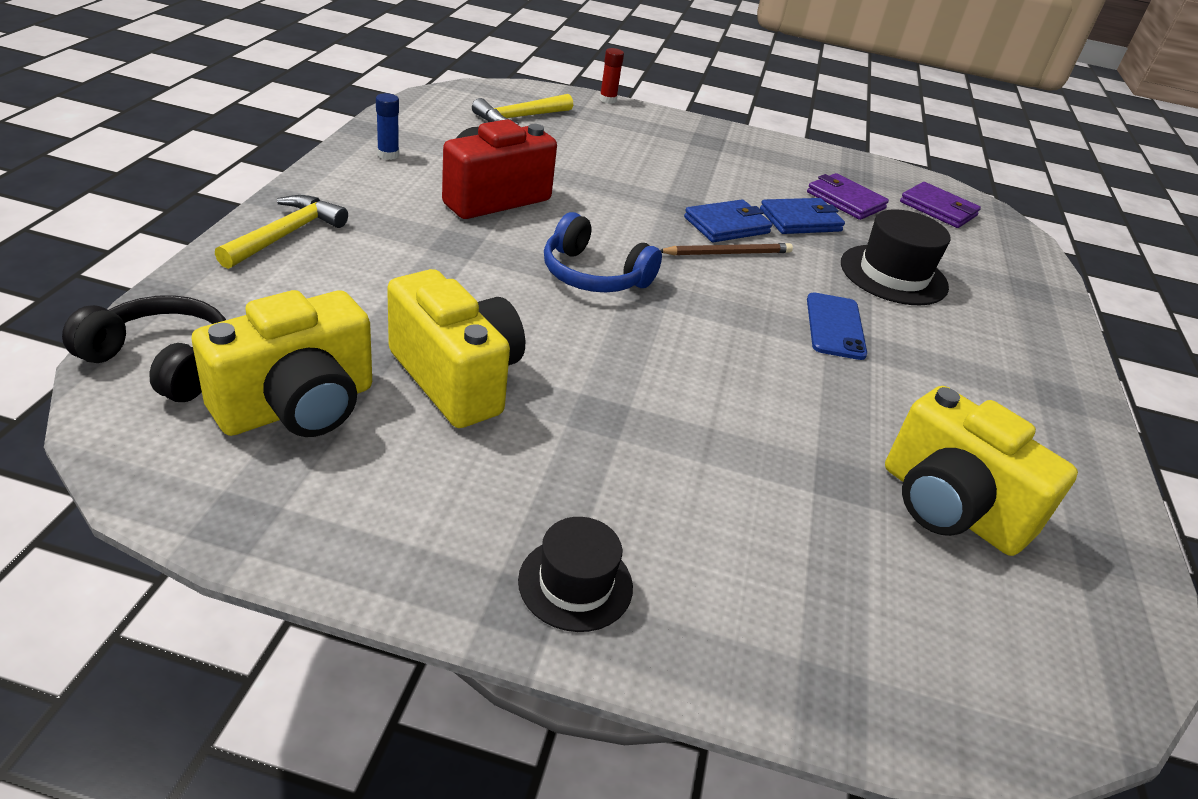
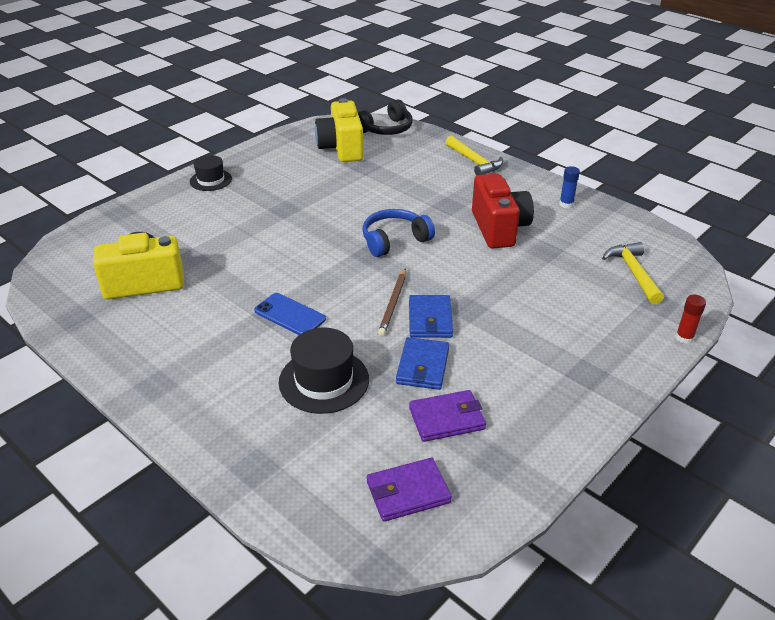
camera: 125 degrees right, 0 degrees up
yellow camera [387,269,525,428] -> none

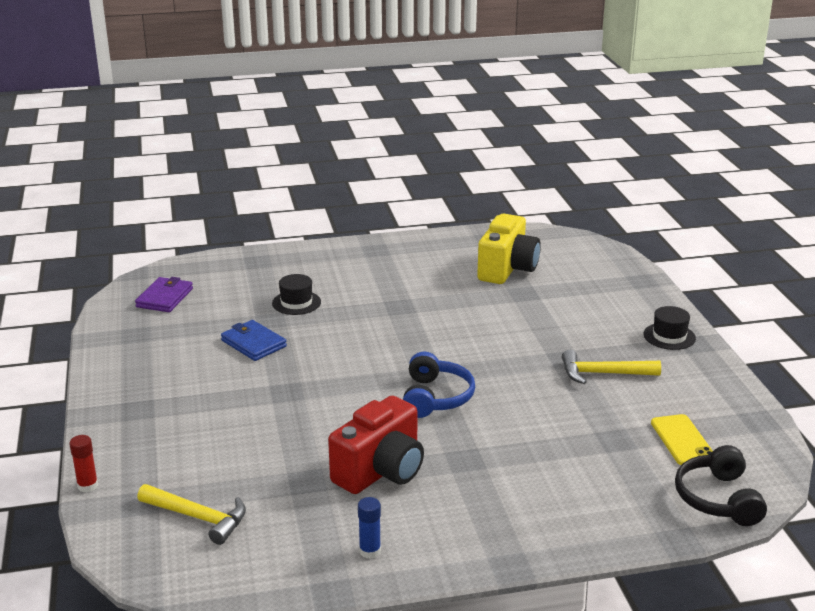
camera: 125 degrees right, 10 degrees down
blue phone [254,293,326,335] -> none
black hat [279,328,369,414] -> black hat [272,274,321,315], size x0.64
yellow camera [315,98,363,162] -> yellow phone [651,414,713,465]
brown pencil [378,269,406,336] -> none
blue wallet [409,295,453,338] -> none
purple wallet [409,390,486,442] -> none
yellow hammer [445,136,503,176] -> yellow hammer moved to [562,350,661,384]
red camera [472,174,534,249] -> red camera turned 75 degrees counterclockwise [328,396,424,494]

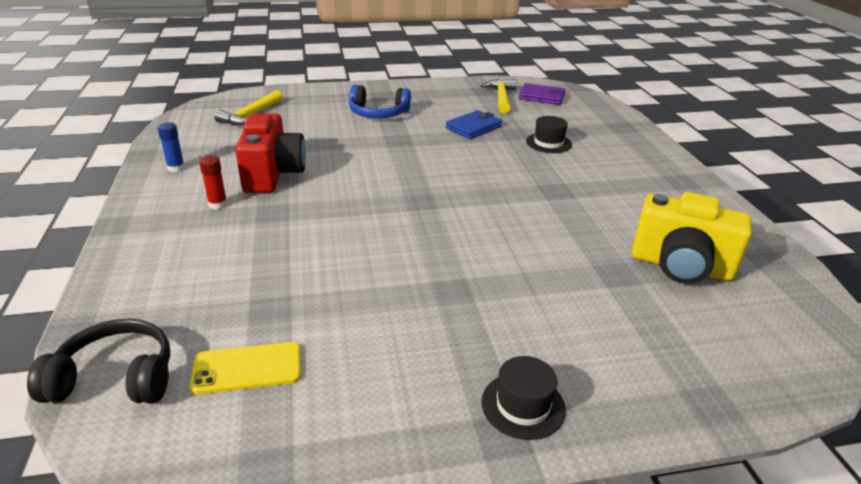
camera: 90 degrees right, 5 degrees up
red glue stick [69,435,98,492] -> red glue stick moved to [199,155,227,209]
red camera [328,396,424,494] -> red camera turned 135 degrees counterclockwise [235,113,306,193]
blue headphones [403,352,475,418] -> blue headphones moved to [349,85,411,118]
yellow hammer [562,350,661,384] -> yellow hammer moved to [481,79,517,114]

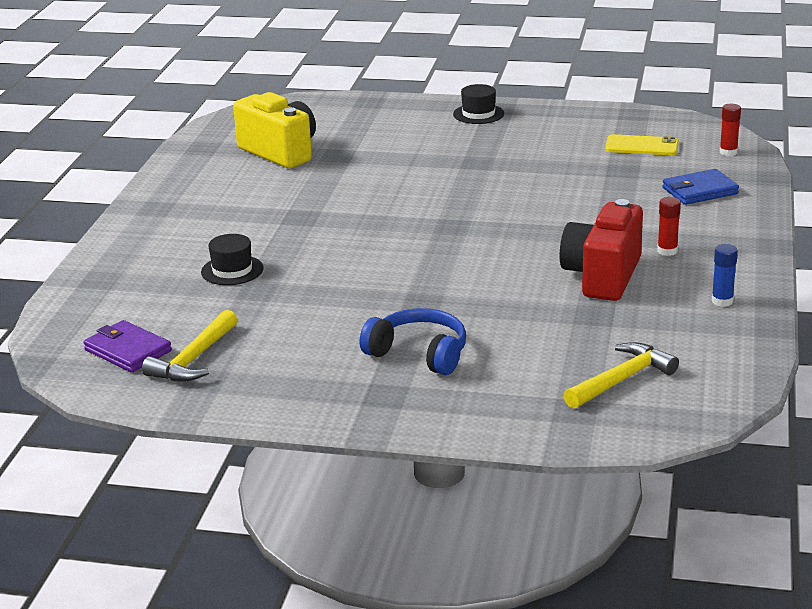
camera: 155 degrees left, 5 degrees down
black headphones [27,319,170,403] -> red glue stick [720,104,741,156]
blue wallet [446,110,502,139] -> blue wallet moved to [662,169,739,205]

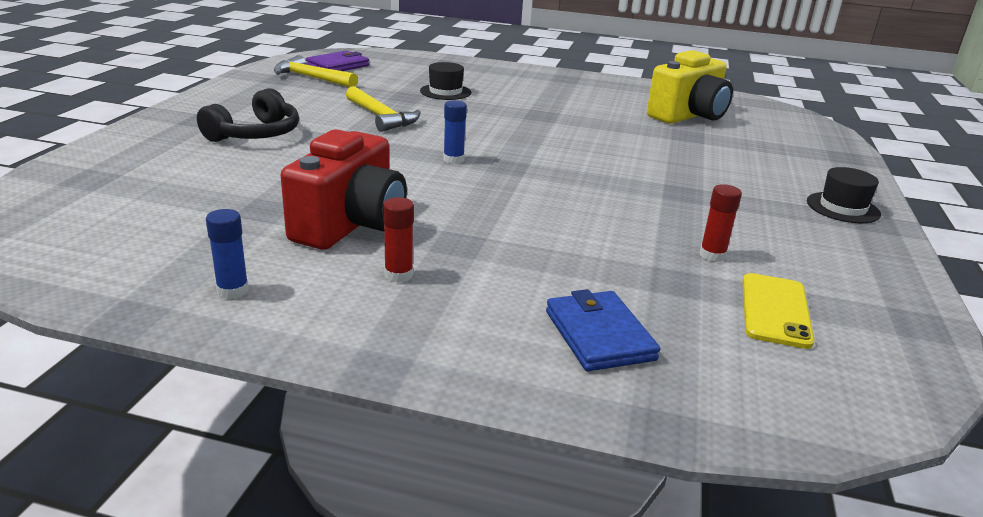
camera: 90 degrees right, 0 degrees up
blue headphones [360,308,466,375] -> black headphones [197,88,299,142]
red camera [560,199,643,301] -> red camera turned 90 degrees clockwise [281,129,407,250]
yellow hammer [564,342,679,409] -> yellow hammer moved to [346,86,421,132]
red glue stick [720,104,741,156] -> red glue stick moved to [699,184,742,262]
none -> blue glue stick [443,100,467,164]

